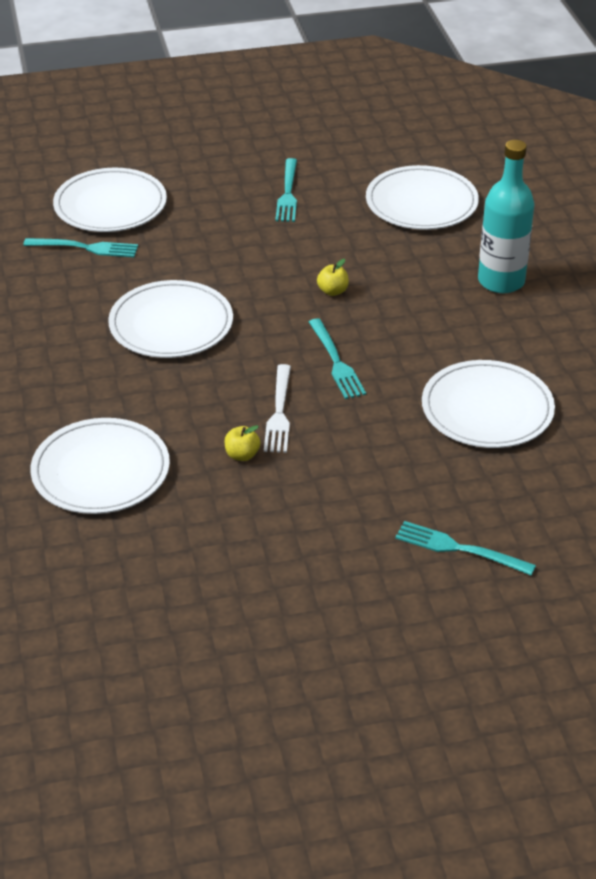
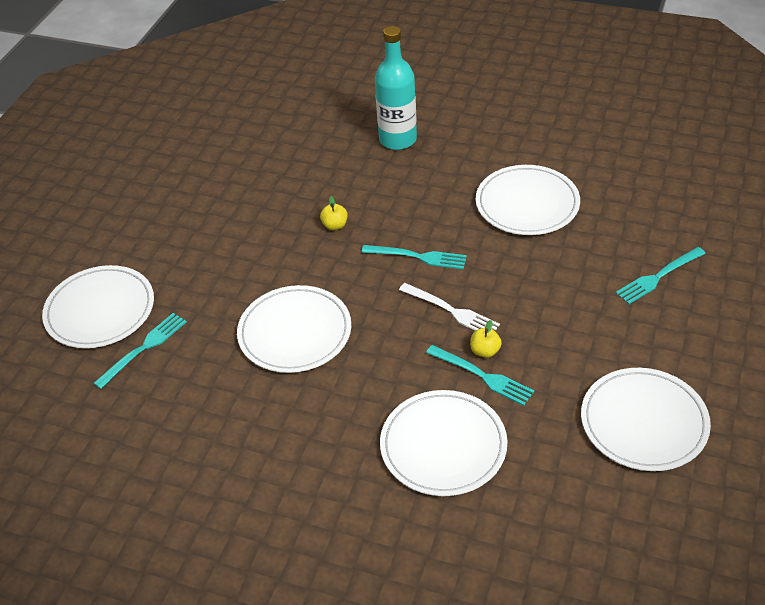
camera: 55 degrees left, 5 degrees up
turquoise fork [275,158,297,222] -> turquoise fork moved to [426,345,534,406]
white plate [366,165,479,230] -> white plate moved to [581,368,711,471]

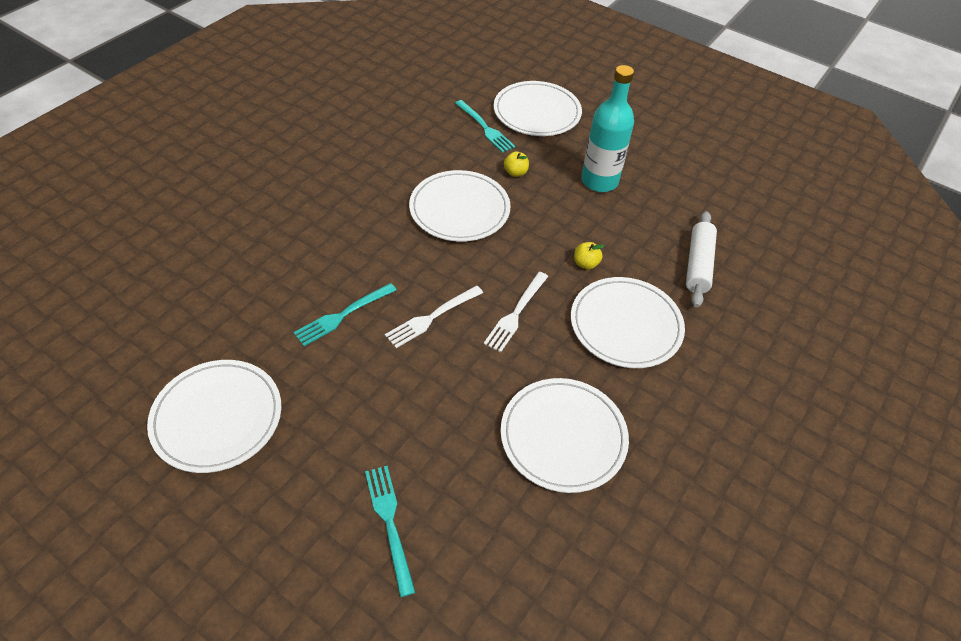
camera: 100 degrees right, 5 degrees up
turquoise fork [361,245,467,269] -> white fork [484,272,548,352]
turquoise bottle [375,26,417,150] -> turquoise bottle moved to [581,65,634,192]
white plate [380,390,507,496] -> white plate moved to [571,277,685,368]
yellow apple [470,320,502,358] -> yellow apple moved to [504,151,529,177]
none -> white rolling pin [686,211,717,308]

